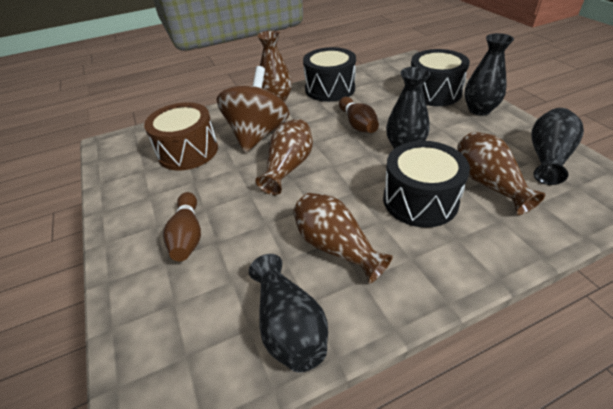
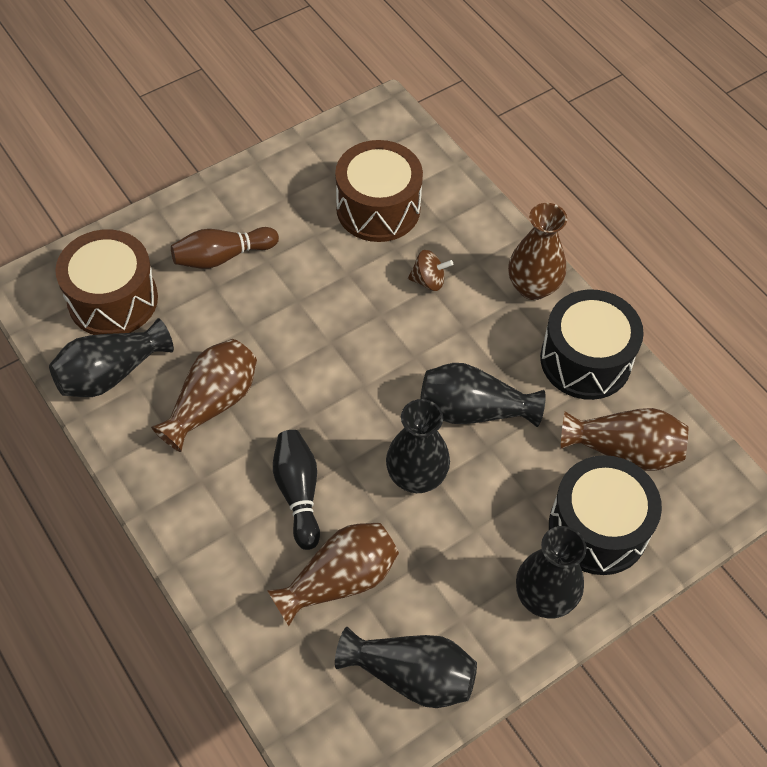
camera: 75 degrees right, 15 degrees up
brown spinning top [216,66,290,153] -> brown spinning top [408,250,453,291], size x0.40
brown vase [255,119,313,195] -> brown vase moved to [561,408,688,471]
brown bowling pin [339,97,379,133] -> black vase [420,363,546,427]
black drum [383,141,470,228] -> black bowling pin [273,430,320,550]
none -> brown drum [55,229,158,335]

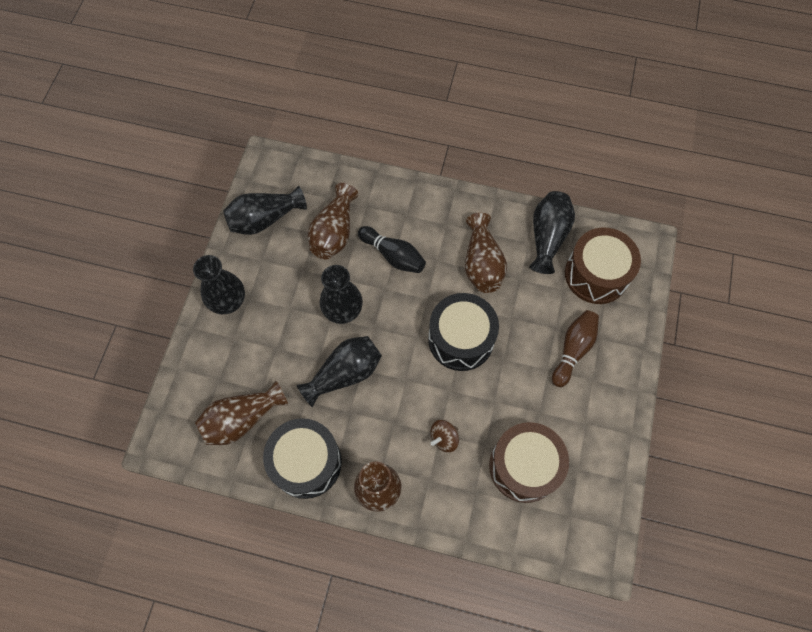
camera: 140 degrees right, 10 degrees up
black drum [549,455,662,575] -> black drum moved to [428,293,499,371]

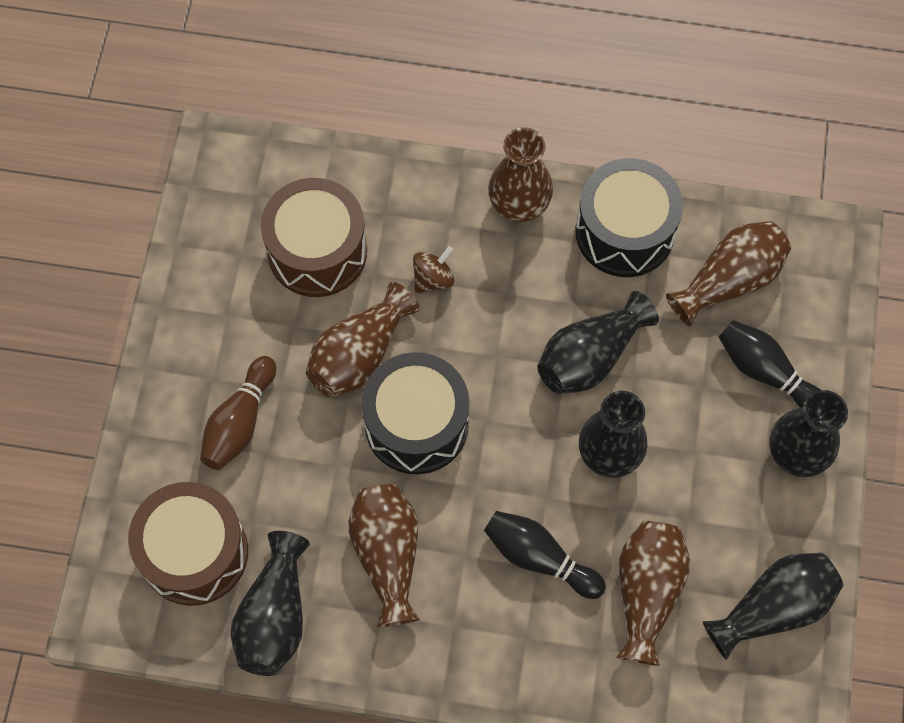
camera: 175 degrees right, 0 degrees up
none -> brown vase [306,282,420,397]
none -> black bowling pin [718,320,821,407]

